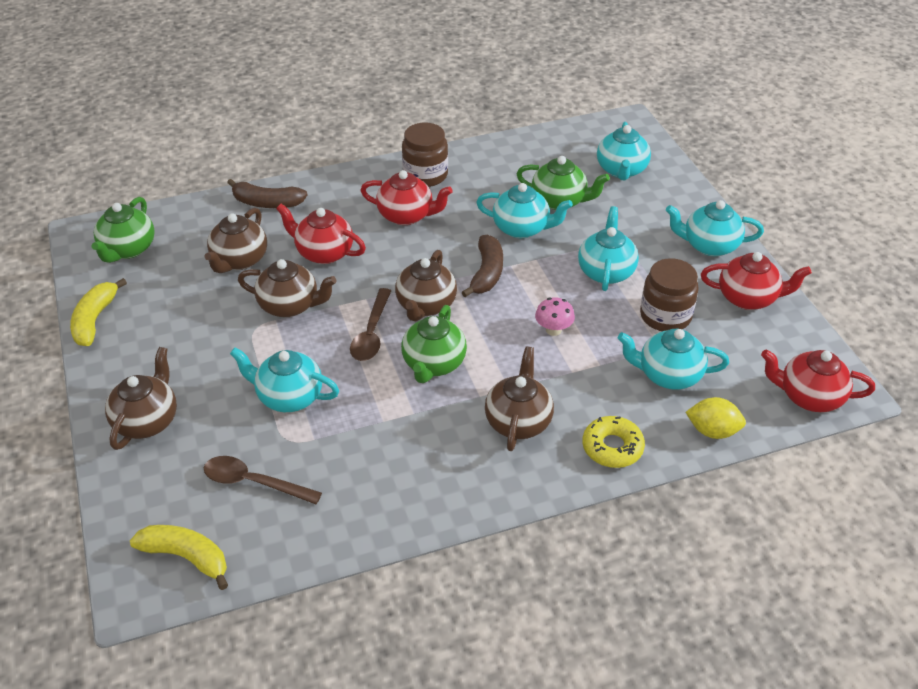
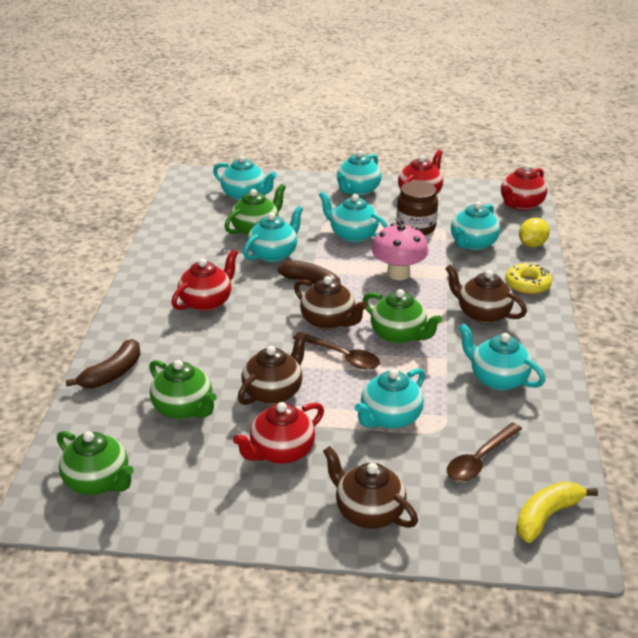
camera: 65 degrees left, 10 degrees down
yellow banana [70,278,127,346] -> none
brown teapot [205,208,267,273] -> green teapot [149,360,217,419]
red teapot [276,204,366,264] -> red teapot moved to [233,402,324,464]
brown jar [402,123,448,187] -> none
pink mushroom [535,297,575,336] -> pink mushroom [372,223,429,280], size x1.76
none -> turquoise teapot [458,323,546,391]

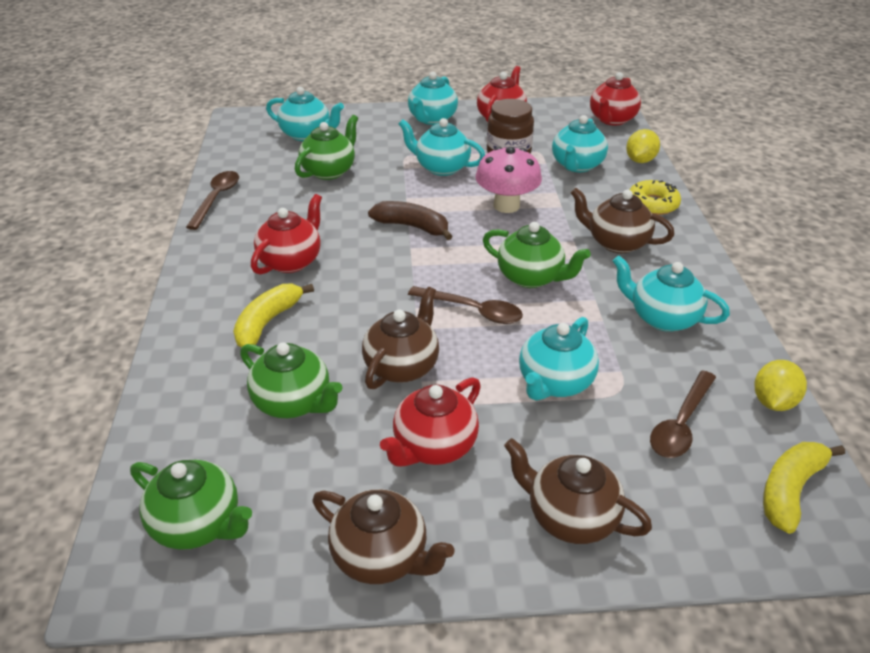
camera: 10 degrees left, 5 degrees up
brown banana [66,339,141,388] -> none
turquoise teapot [243,206,303,263] -> none
brown teapot [294,276,367,330] -> brown teapot moved to [313,489,455,584]
none -> brown spoon [186,171,239,230]
none -> yellow banana [233,284,314,347]
none -> yellow lemon [755,360,807,411]

